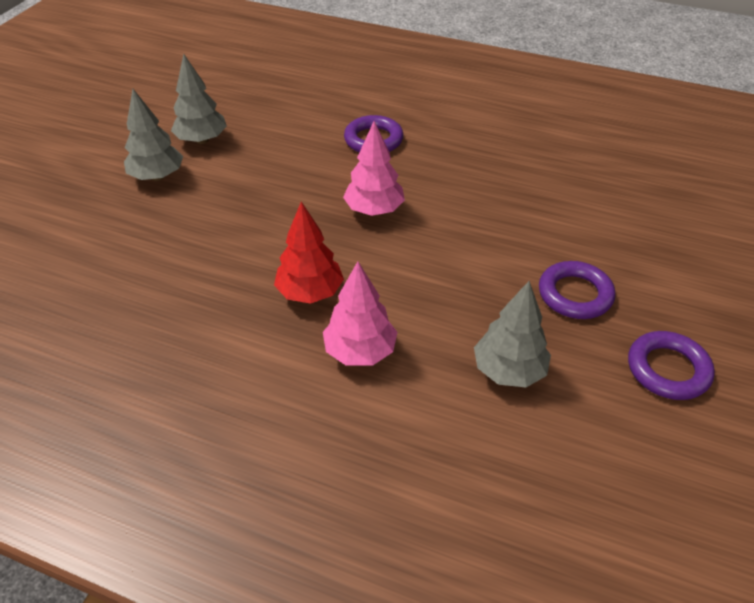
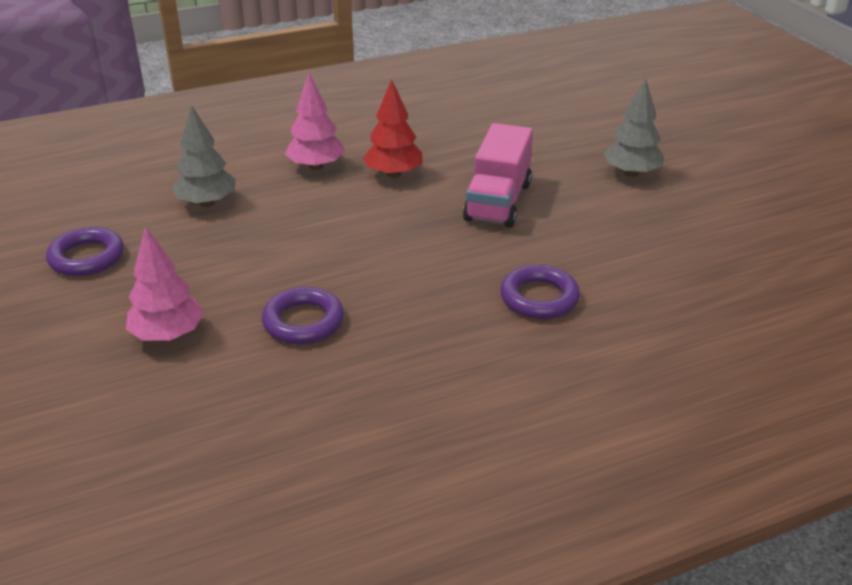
camera: 135 degrees right, 10 degrees down
grey tree [171,54,227,144] -> none
pink tree [343,121,405,216] -> pink tree moved to [126,226,204,341]
purple ring [539,261,615,319] -> purple ring moved to [262,287,344,344]
none -> pink truck [463,123,533,228]

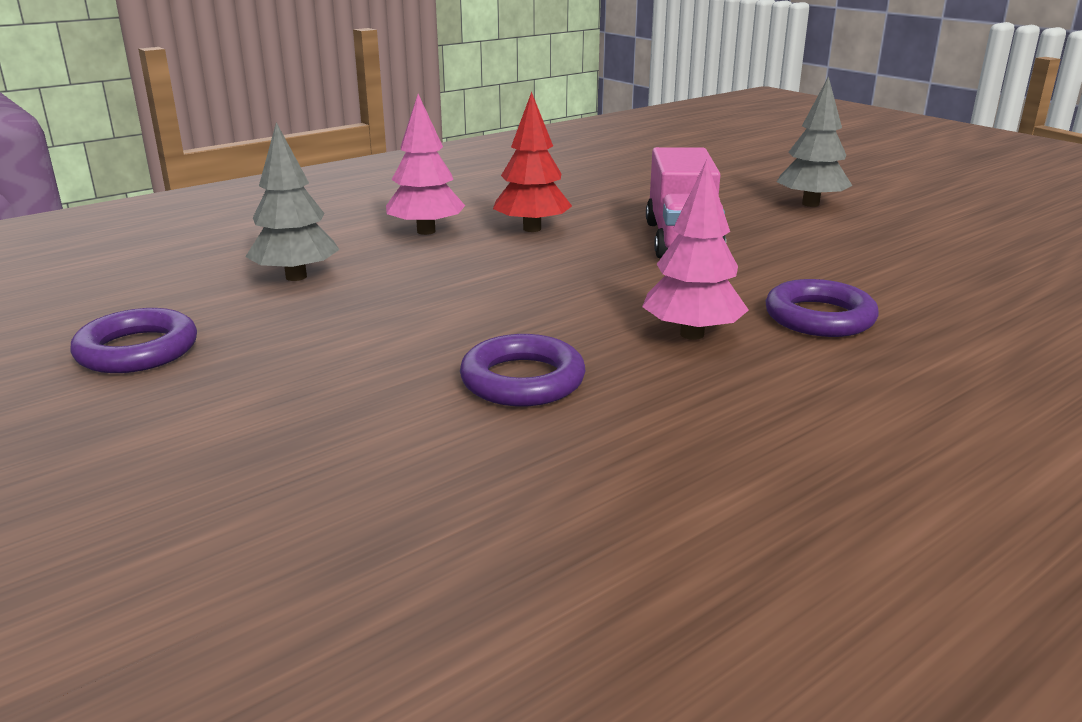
camera: 15 degrees left, 10 degrees down
pink tree [126,226,204,341] -> pink tree moved to [642,160,749,340]

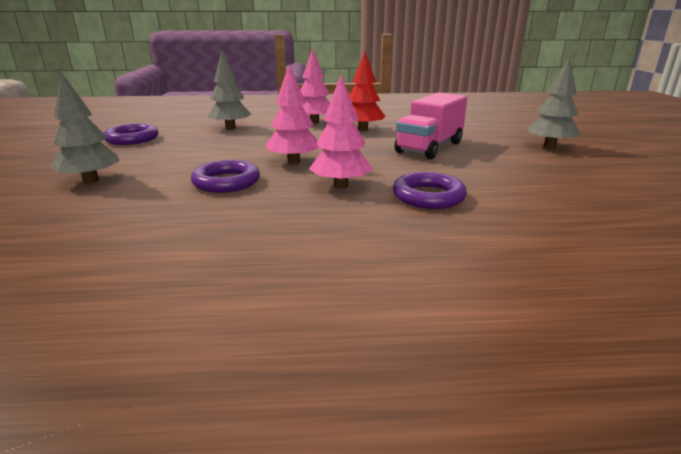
camera: 35 degrees right, 0 degrees up
none -> grey tree [50,72,119,183]
none -> pink tree [265,65,319,164]

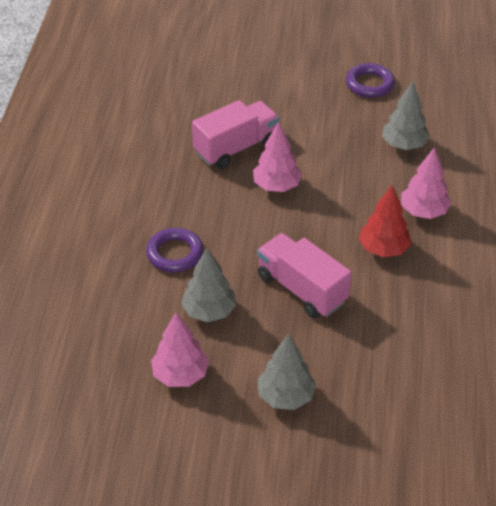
camera: 100 degrees right, 20 degrees up
grey tree [50,72,119,183] -> grey tree moved to [181,248,236,322]
purple ring [191,160,260,193] -> pink truck [192,100,279,169]
pink tree [309,75,373,189] -> pink tree moved to [151,312,209,387]

